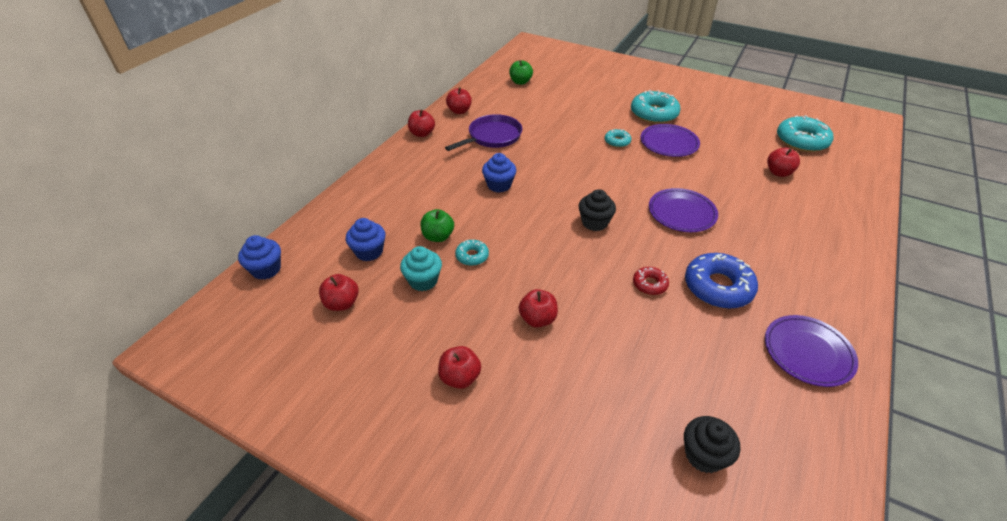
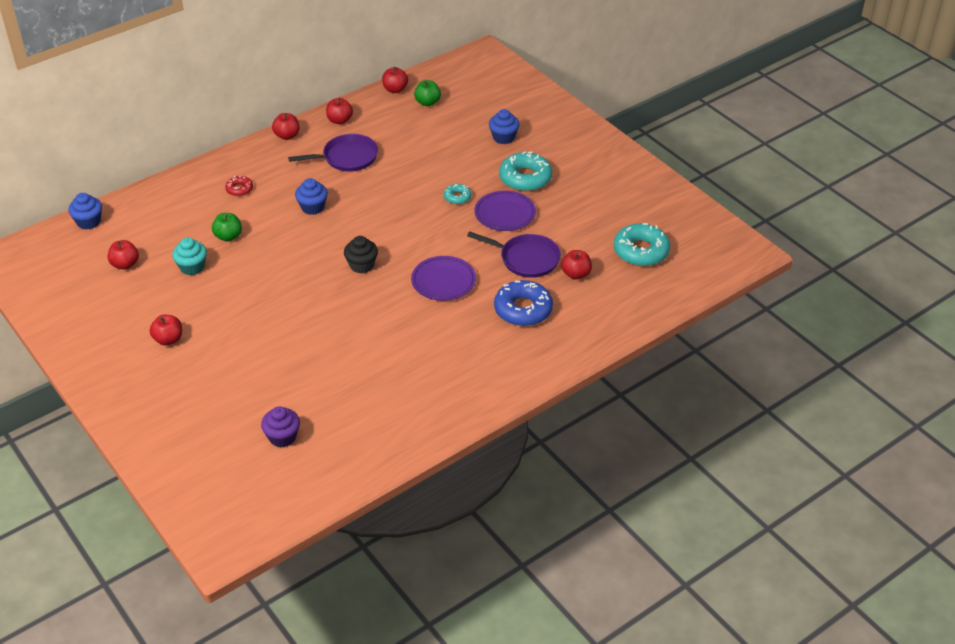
camera: 25 degrees right, 0 degrees up
blue cupcake [346,218,386,261] -> blue cupcake moved to [489,109,519,144]
turquoise donut [455,240,489,266] -> none
red apple [519,289,558,328] -> red apple moved to [382,67,408,93]
red donut [633,267,669,295] -> red donut moved to [225,176,253,196]
black cupcake [684,416,740,473] -> purple cupcake [261,406,300,447]
blue donut [685,253,758,309] -> blue donut moved to [494,280,553,326]
purple plate [765,315,858,387] -> none
none -> purple pan [467,231,561,278]

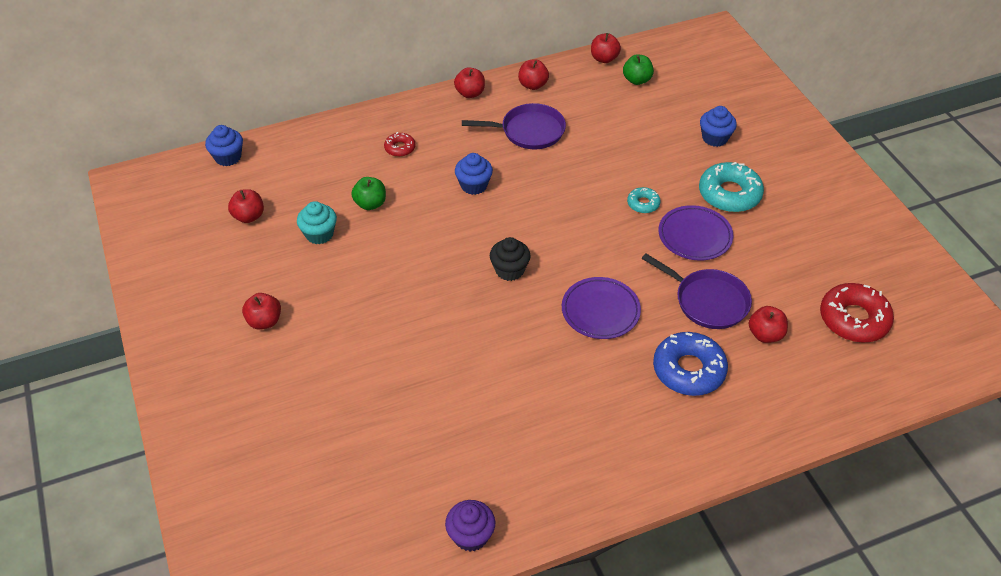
camera: 15 degrees right, 5 degrees up
purple cupcake [261,406,300,447] -> purple cupcake moved to [445,500,495,551]
turquoise donut [614,223,670,266] -> red donut [820,283,894,343]

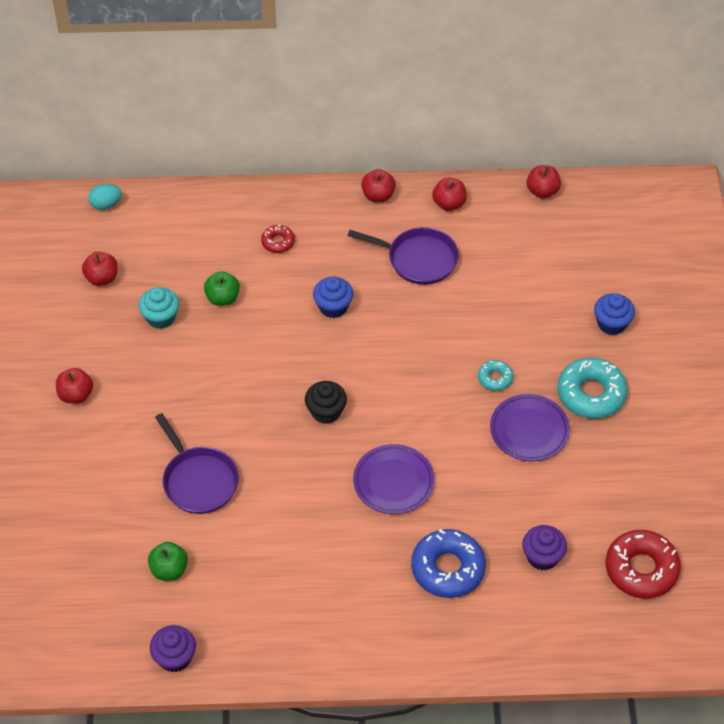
camera: 20 degrees right, 5 degrees up
blue cupcake [205,125,243,166] -> turquoise egg [88,184,122,210]
green apple [623,54,654,85] -> green apple moved to [148,542,188,581]
purple pan [642,254,752,329] -> purple pan moved to [155,413,239,514]
red apple [749,306,788,343] -> purple cupcake [522,525,567,571]

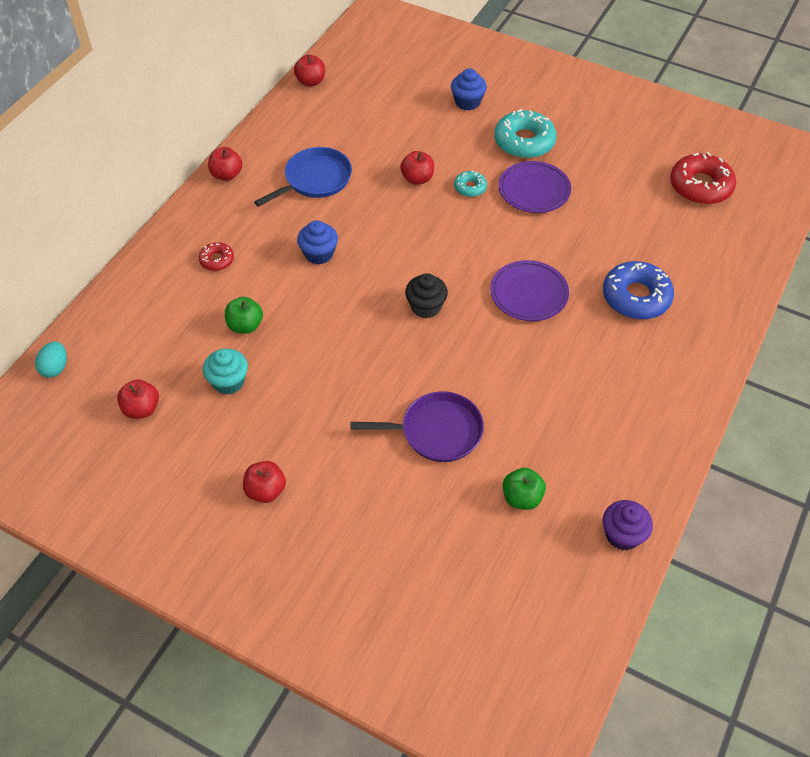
camera: 60 degrees left, 0 degrees up
purple pan [347,227,459,285] -> blue pan [254,147,352,207]
red apple [432,177,467,211] -> red apple moved to [400,151,434,185]
purple cupcake [522,525,567,571] -> none

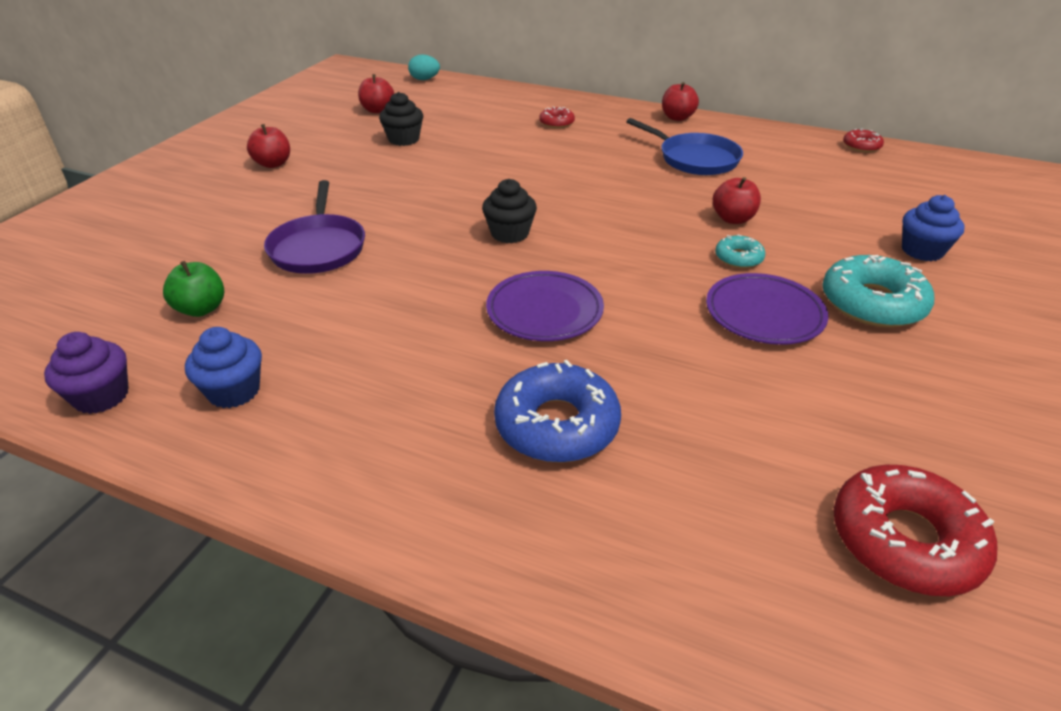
camera: 85 degrees right, 15 degrees down
turquoise cupcake [203,349,248,395] -> black cupcake [379,92,423,146]
green apple [225,297,263,334] -> none
red apple [294,54,325,87] -> red donut [843,128,884,152]
blue cupcake [297,220,338,265] -> blue cupcake moved to [185,327,262,408]

